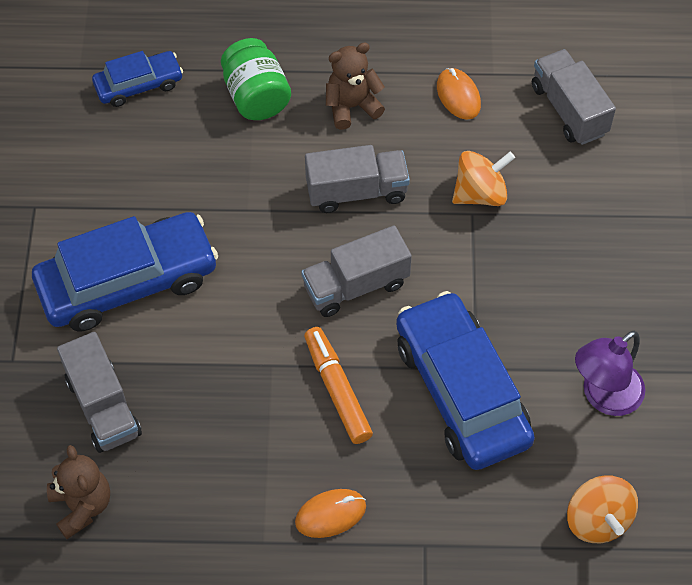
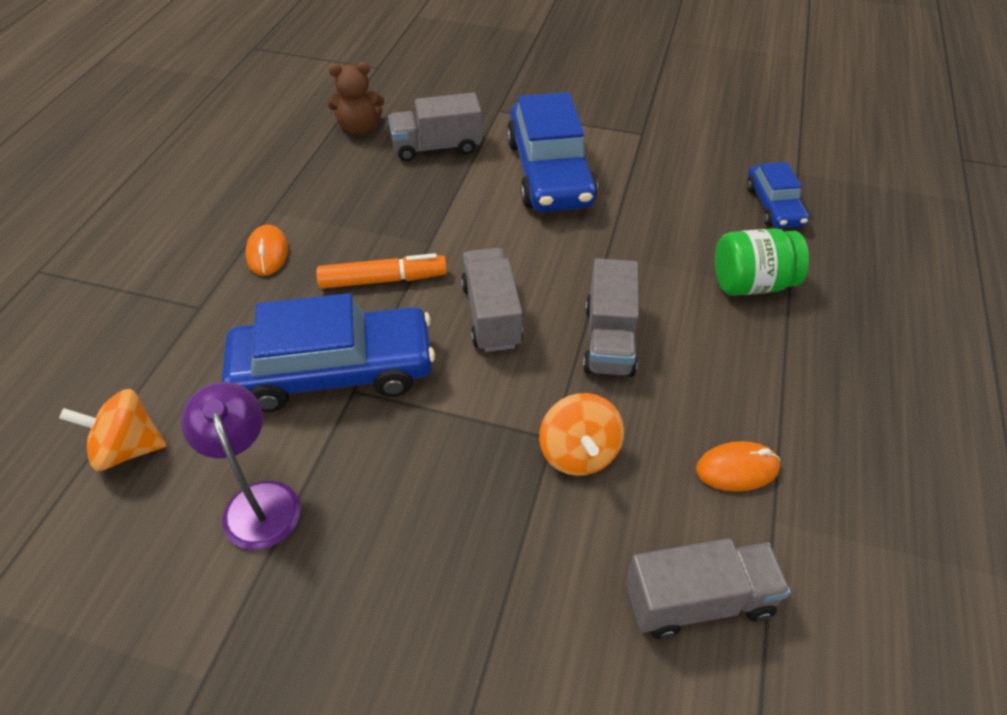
camera: 105 degrees right, 10 degrees down
brown teddy bear [326,42,385,130] -> none

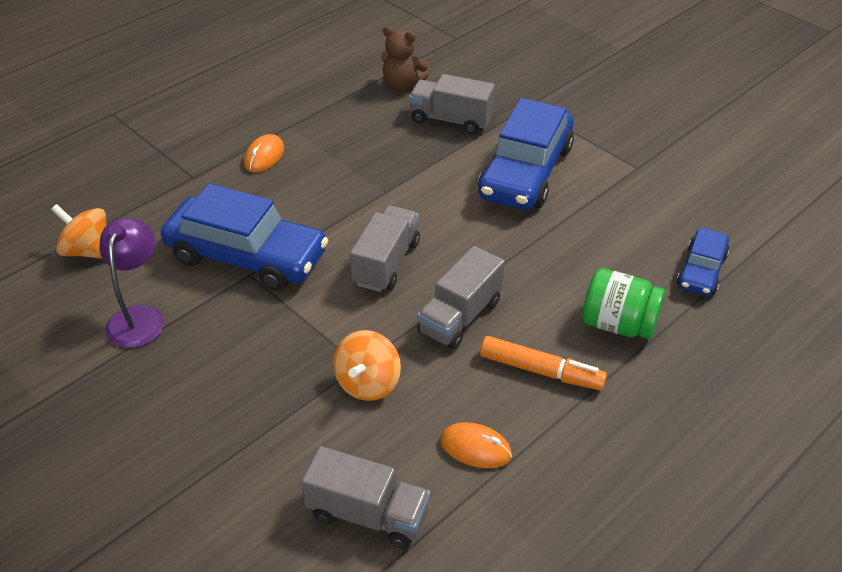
camera: 30 degrees right, 5 degrees down
orange marker [316,253,447,289] -> orange marker moved to [480,336,607,390]

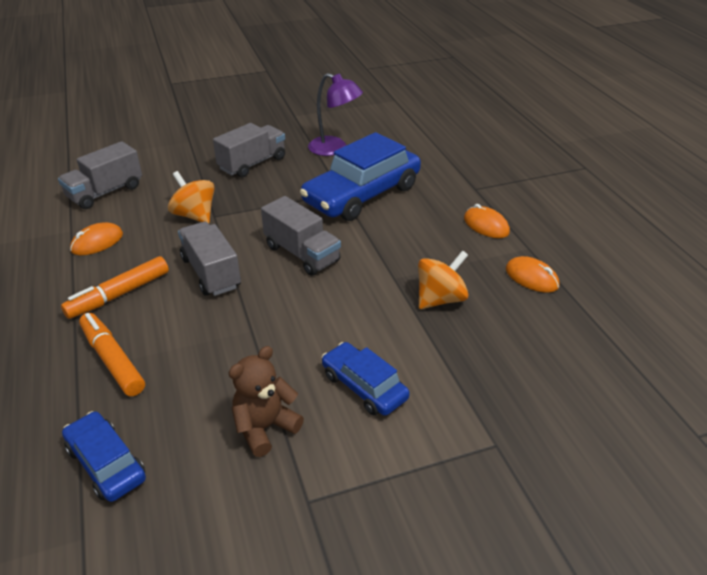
camera: 115 degrees right, 5 degrees down
orange spinning top [51,204,106,259] -> orange spinning top moved to [418,250,468,309]
brown teddy bear [381,26,429,90] -> brown teddy bear moved to [229,346,304,457]
grey truck [409,74,495,134] -> grey truck moved to [213,123,285,178]
blue car [478,98,574,210] -> blue car [322,342,410,416], size x0.53
green jar [582,268,665,339] -> orange marker [79,313,145,396]
none -> orange mouse [506,256,559,293]

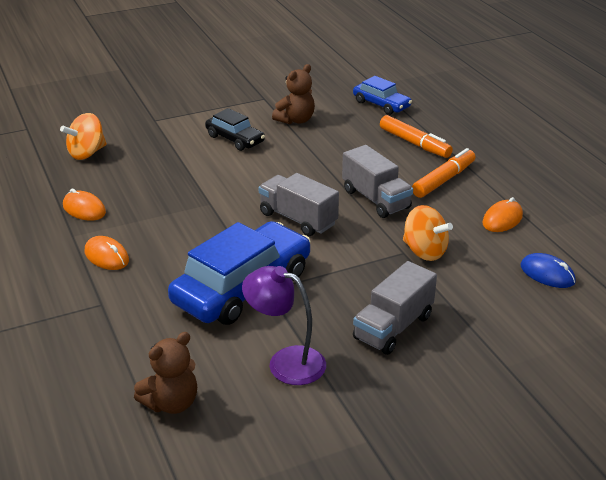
camera: 175 degrees right, 5 degrees down
grey truck [58,141,142,209] -> blue mouse [521,253,576,288]
blue car [322,342,410,416] -> black car [205,108,265,151]
orange spinning top [418,250,468,309] -> orange spinning top moved to [60,113,107,160]
none -> brown teddy bear [134,332,197,414]

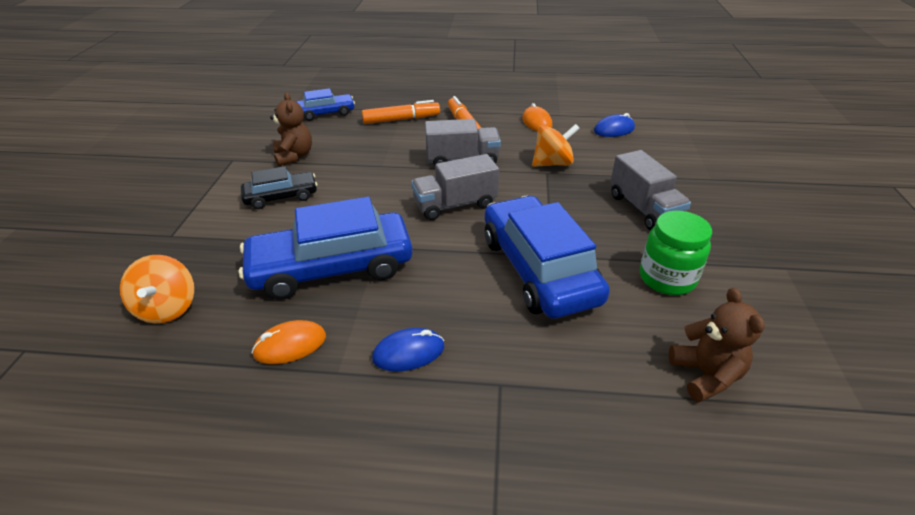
camera: 60 degrees left, 5 degrees up
orange mouse [85,236,129,270] -> blue mouse [372,328,444,371]
purple lamp [242,266,326,385] -> green jar [640,211,712,295]
none -> blue car [239,197,413,300]

